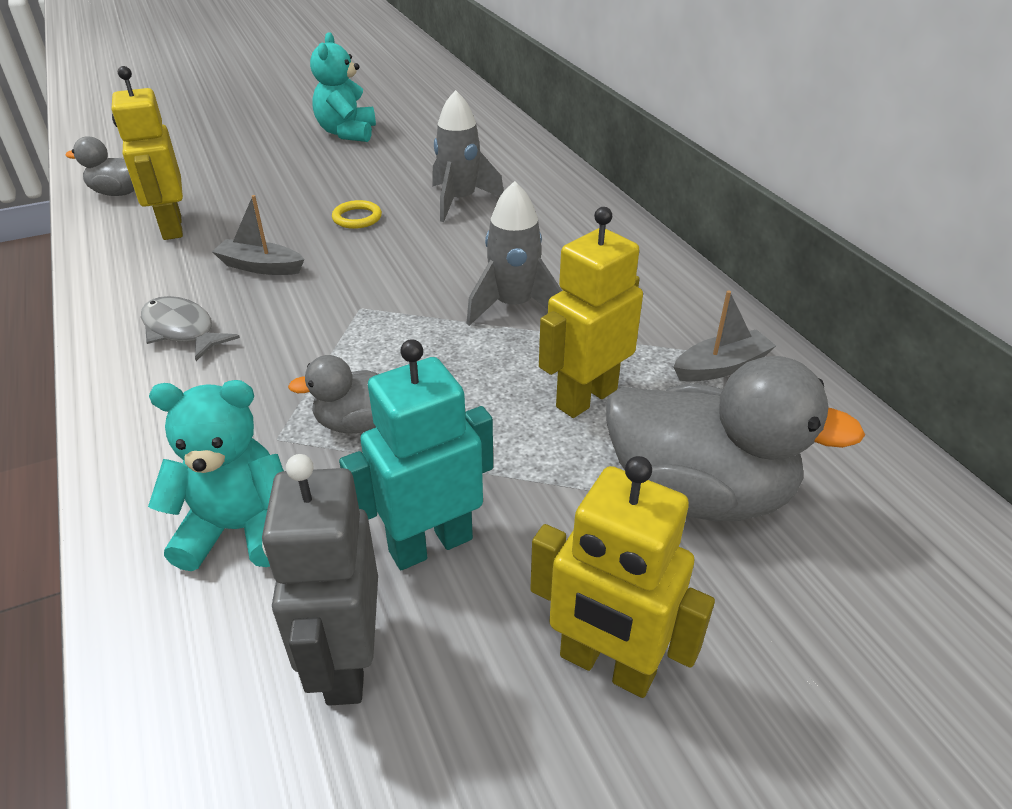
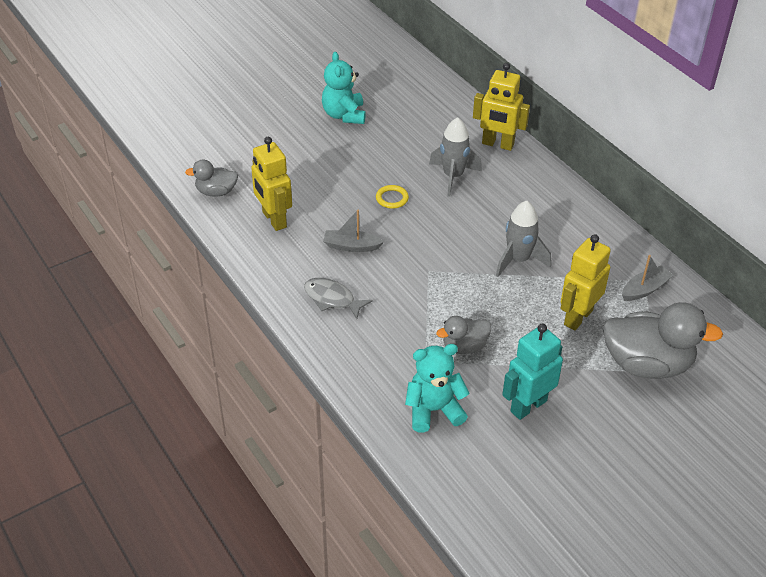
camera: 10 degrees left, 5 degrees up
grey robot [262,454,378,706] -> none
yellow robot [530,456,715,698] -> yellow robot moved to [473,63,530,151]

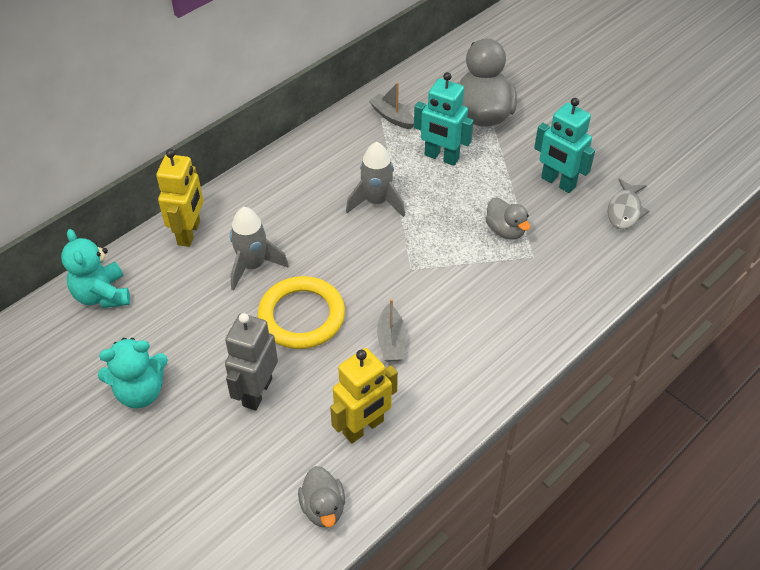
camera: 100 degrees left, 5 degrees up
grey fish [304,278,373,319] -> grey fish moved to [607,178,649,229]
yellow ring [376,185,409,209] -> yellow ring [257,276,345,349], size x2.23
turquoise teddy bear [405,344,470,433] -> turquoise teddy bear moved to [61,229,130,308]
yellow robot [561,234,611,331] -> turquoise robot [414,72,474,166]
none -> grey robot [225,313,278,410]

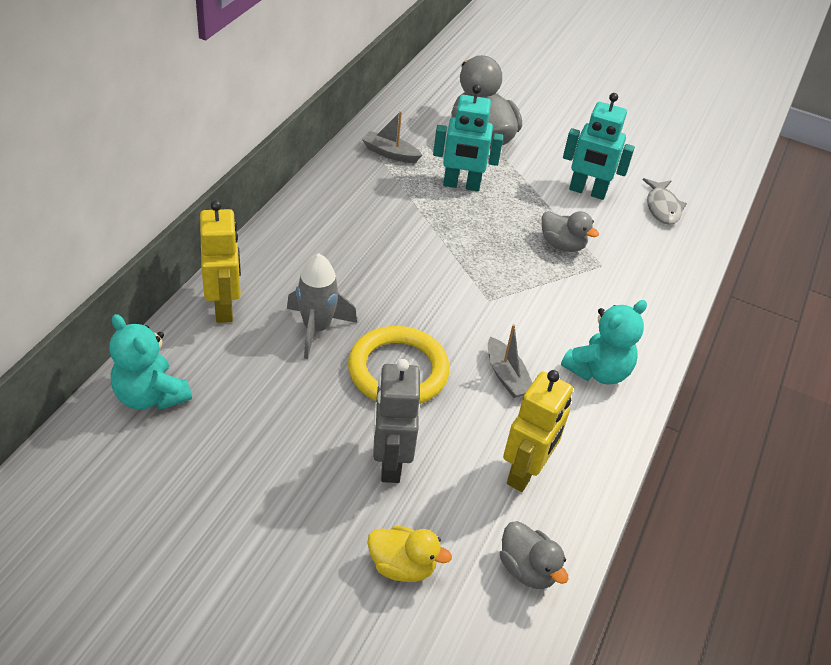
camera: 25 degrees left, 5 degrees down
turquoise teddy bear [98,338,168,408] -> turquoise teddy bear moved to [561,300,647,385]
grey rocket [346,142,405,217] -> none
none -> yellow duck [367,526,452,582]

